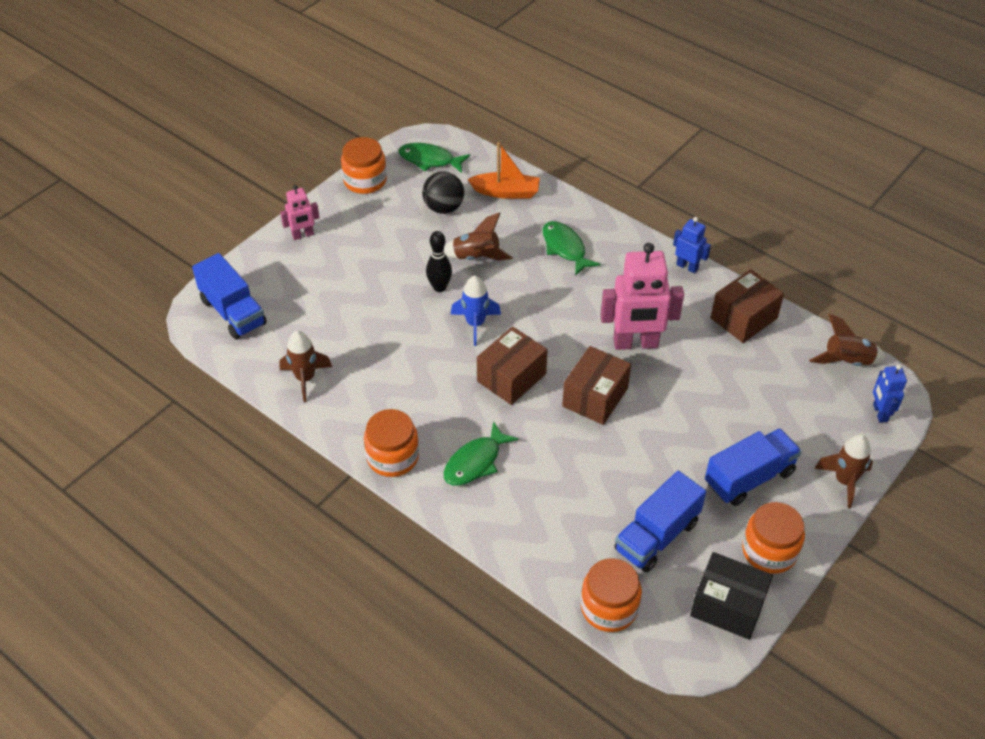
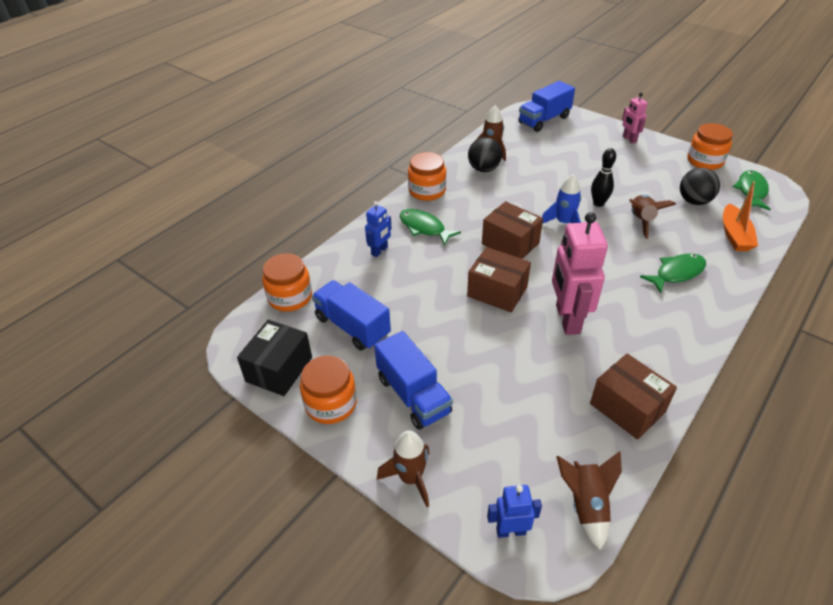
camera: 90 degrees right, 5 degrees down
blue robot [673,217,711,273] -> blue robot moved to [365,201,392,257]
none -> black ball [468,137,502,172]

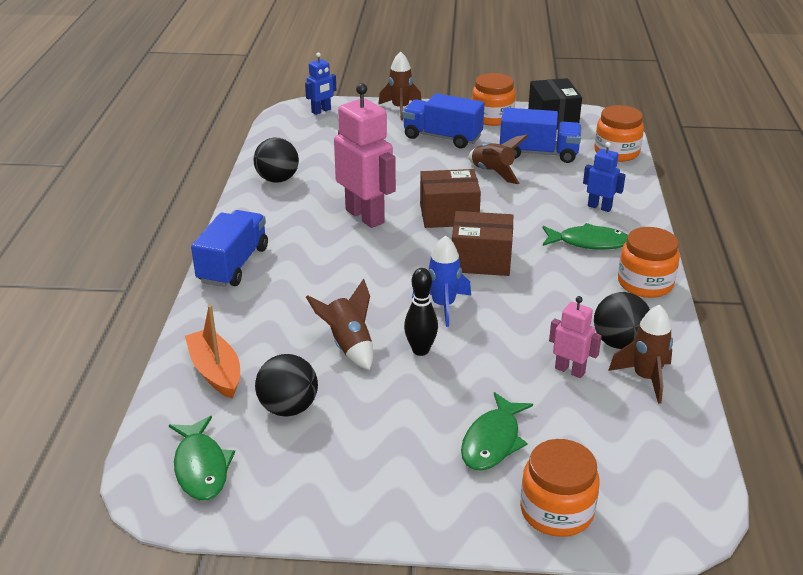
camera: 145 degrees right, 10 degrees down
blue robot [365,201,392,257] -> blue robot turned 120 degrees clockwise [583,142,626,212]
blue truck [518,81,575,132] -> blue truck moved to [191,210,268,287]
brown rocket [556,451,622,550] -> brown rocket moved to [468,135,528,184]
brown box [590,353,677,440] -> black ball [254,138,299,183]
pink robot [622,92,648,144] -> pink robot moved to [549,296,602,378]
green fish [640,253,706,293] -> green fish moved to [461,392,533,471]
orange jar [687,123,733,170] -> orange jar moved to [520,439,600,537]

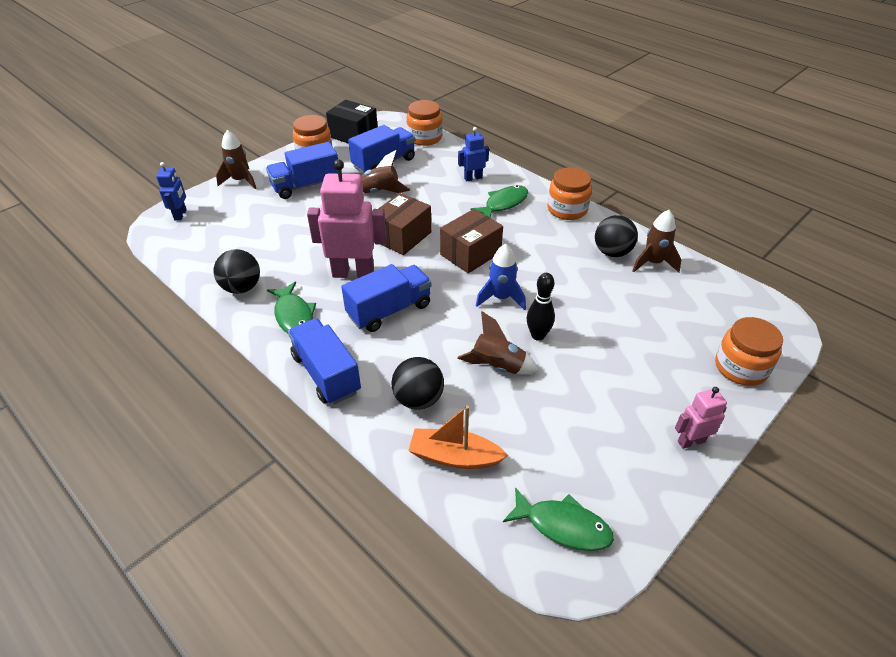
camera: 50 degrees left, 10 degrees up
black ball [255,354,318,417] -> black ball moved to [391,357,444,410]
green fish [461,392,533,471] -> green fish moved to [267,282,316,333]
pink robot [549,296,602,378] -> pink robot moved to [675,387,727,449]
none -> blue truck [341,264,432,332]

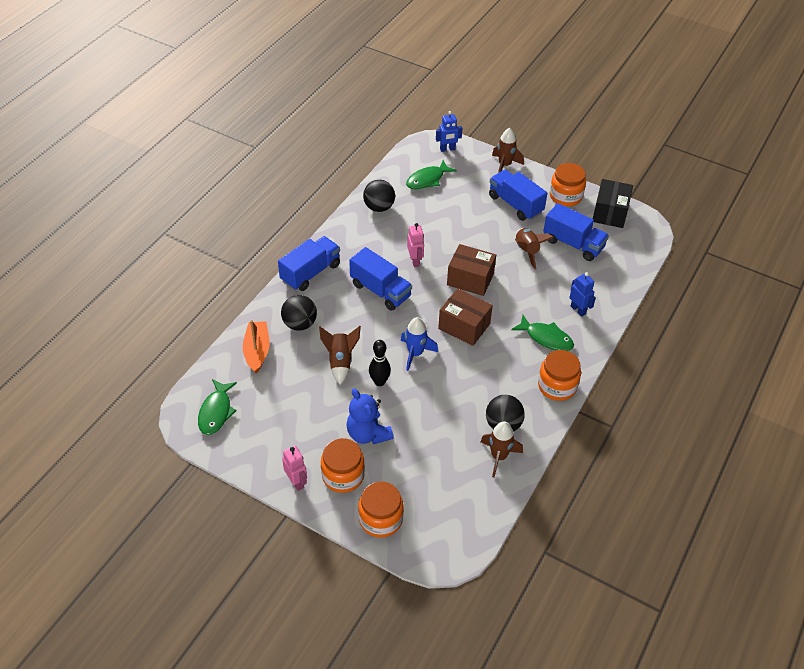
camera: 75 degrees right, 5 degrees up
green fish [267,282,316,333] -> green fish moved to [406,160,457,189]
pink robot [307,159,387,278] -> pink robot [407,223,424,267], size x0.52
orange jar [407,100,443,146] -> orange jar moved to [321,438,365,493]
none -> blue teddy bear [346,388,394,444]

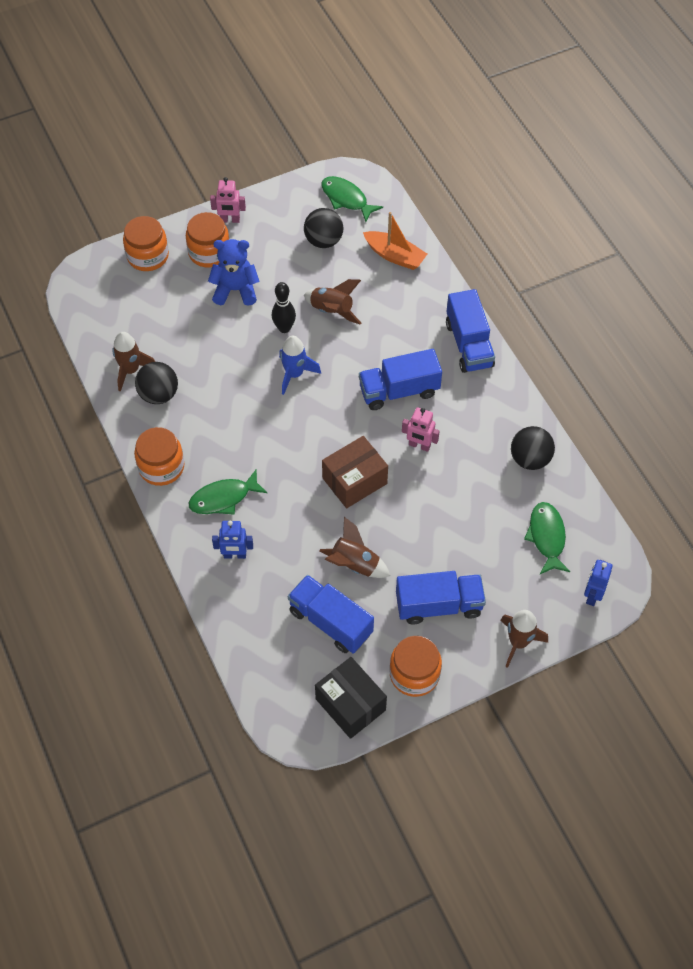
camera: 125 degrees right, 10 degrees up
black ball [281,295,317,331] -> black ball moved to [304,208,343,248]
brown box [438,288,493,346] -> none
blue truck [543,203,609,261] -> blue truck turned 60 degrees clockwise [288,575,374,654]

